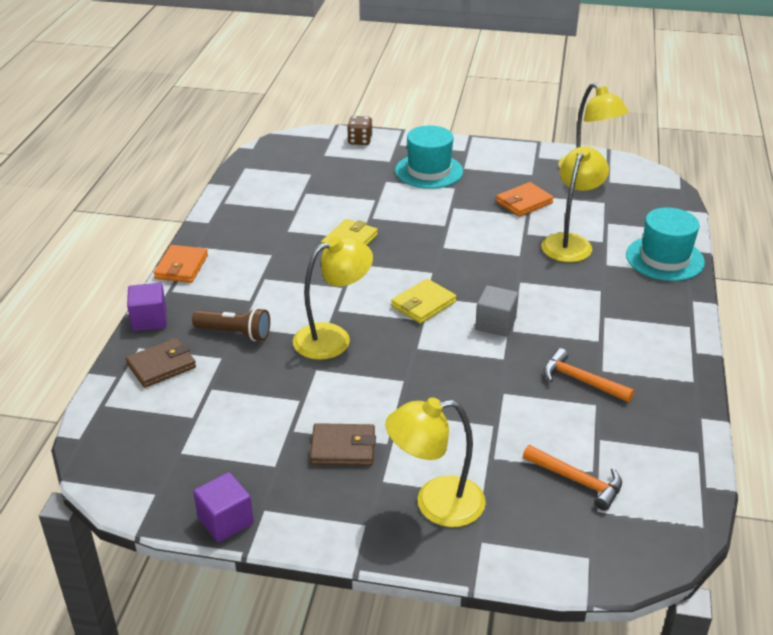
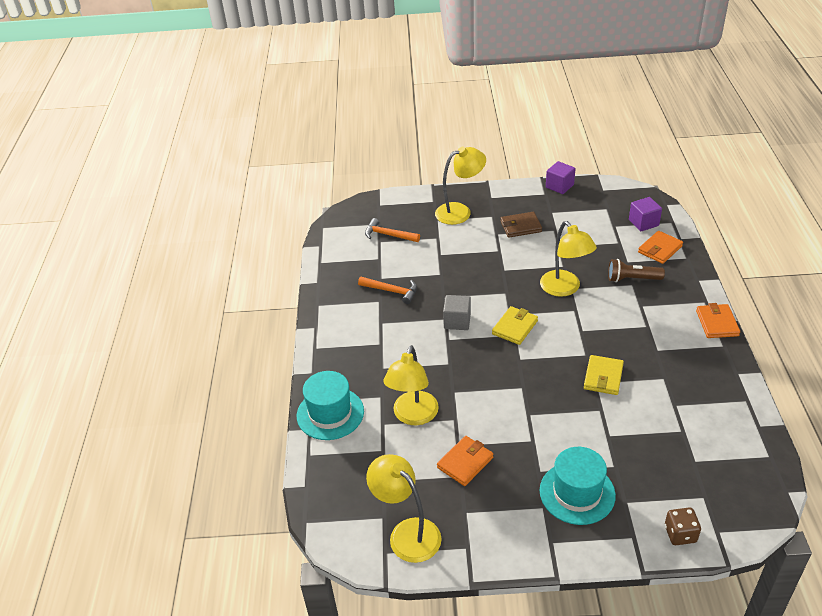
camera: 170 degrees right, 5 degrees up
brown wallet [126,338,196,388] -> orange wallet [638,231,683,264]
purple cube [127,283,166,331] -> purple cube moved to [629,197,662,231]
yellow lamp [293,236,373,360] -> yellow lamp turned 75 degrees counterclockwise [540,221,597,297]

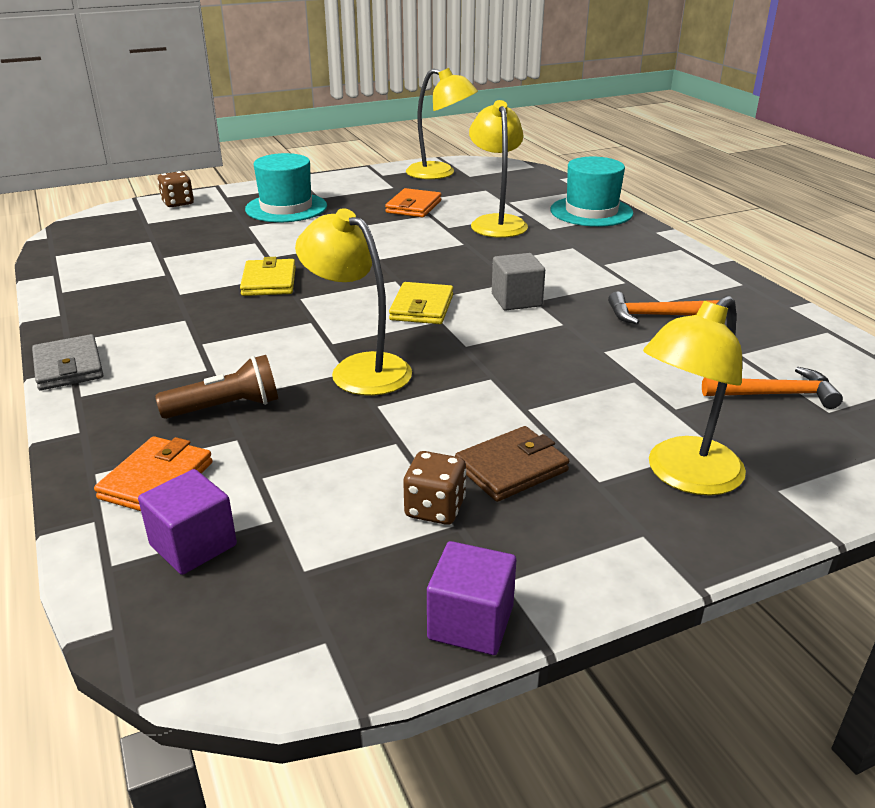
camera: 155 degrees right, 10 degrees down
orange wallet [696,303,740,338] -> grey wallet [32,334,103,390]
none -> brown dice [403,451,466,525]

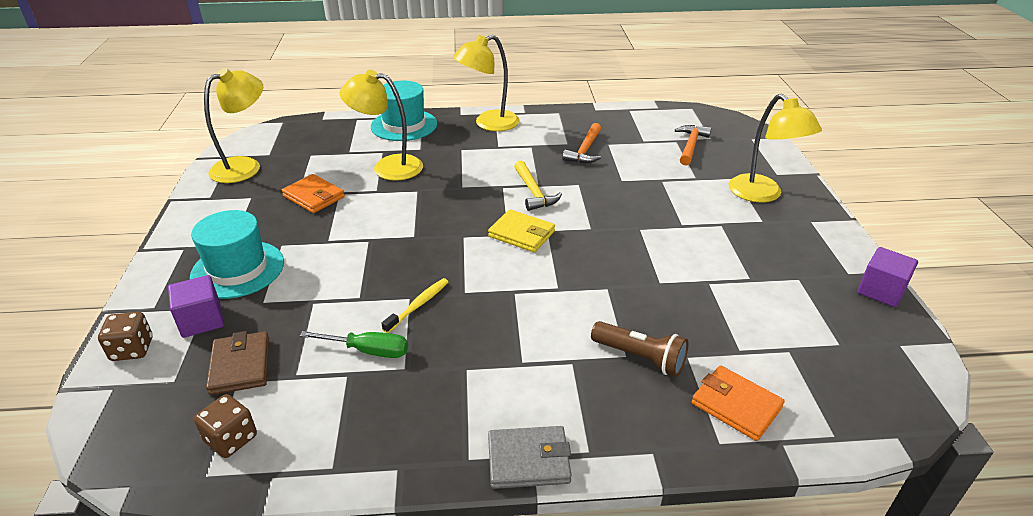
camera: 70 degrees left, 5 degrees up
purple cube [138,469,237,575] -> purple cube moved to [168,275,224,338]
brown flashlight [155,355,278,419] -> brown flashlight turned 120 degrees clockwise [591,321,689,377]
yellow wallet [240,257,296,296] -> yellow toothbrush [381,278,448,333]
yellow lamp [295,208,412,396] -> yellow lamp moved to [453,35,520,131]
brown dice [403,451,466,525] -> brown dice moved to [194,394,257,458]
brown wallet [455,426,569,502] -> brown wallet moved to [206,331,269,395]
grey cube [492,253,545,310] -> yellow hammer [514,160,562,211]
none -> green screwdriver [300,331,408,358]

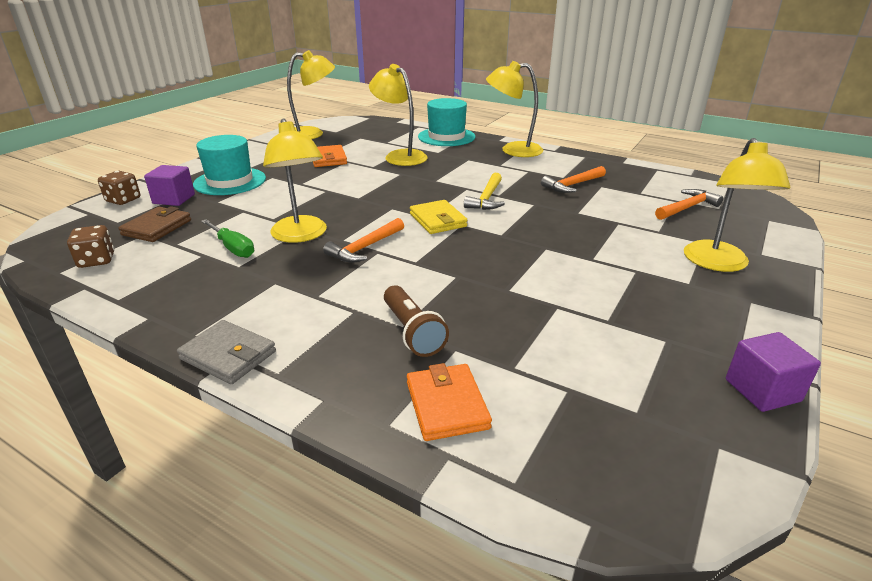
camera: 35 degrees right, 5 degrees down
yellow toothbrush [381,278,448,333] -> yellow lamp [263,119,327,243]
none -> orange hammer [323,218,404,263]

